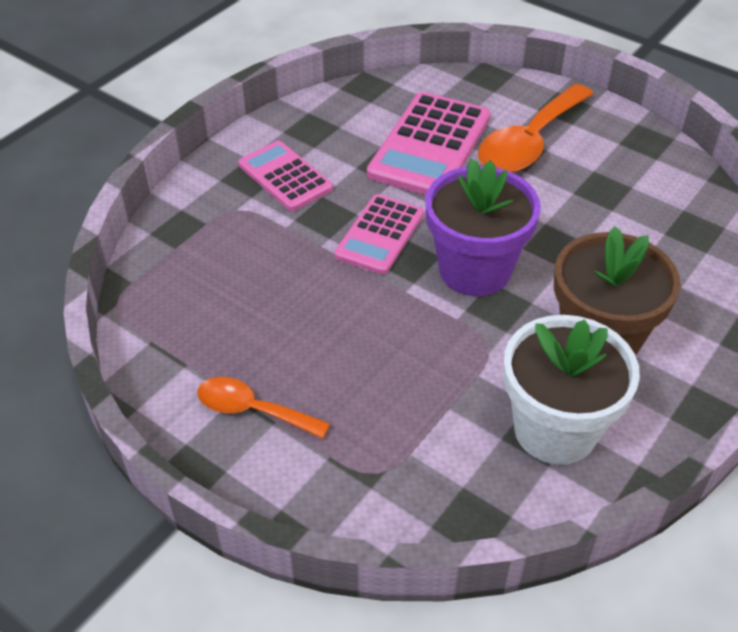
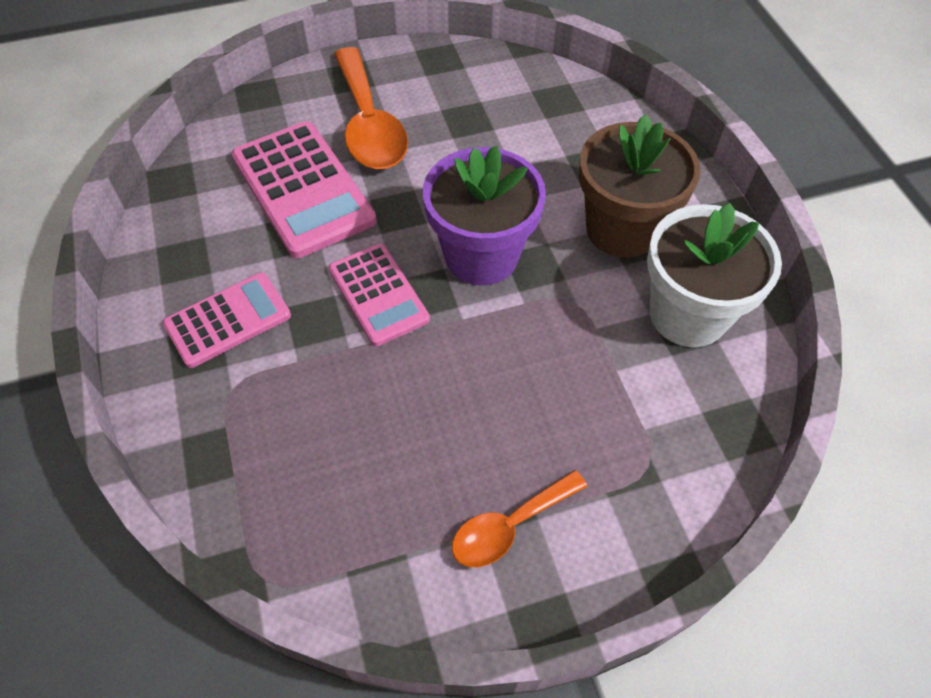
camera: 55 degrees left, 10 degrees up
pink calculator [238,141,333,211] -> pink calculator turned 150 degrees clockwise [163,272,291,368]

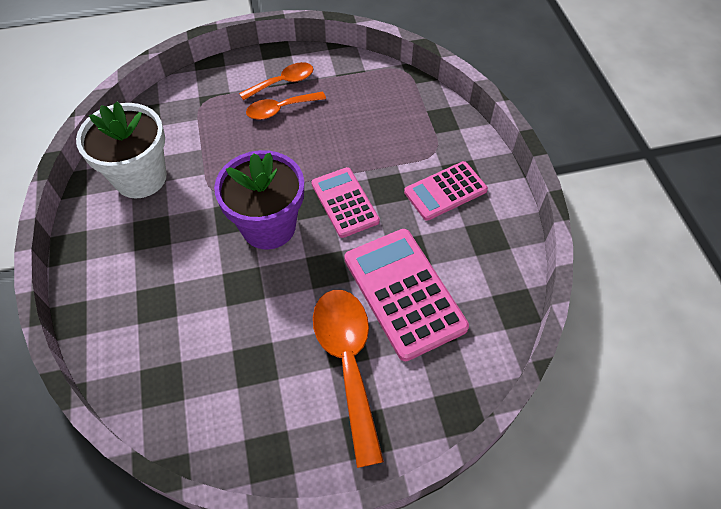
camera: 175 degrees left, 0 degrees up
brown flower pot [579,114,701,258] -> none
none -> orange spoon [246,91,326,120]

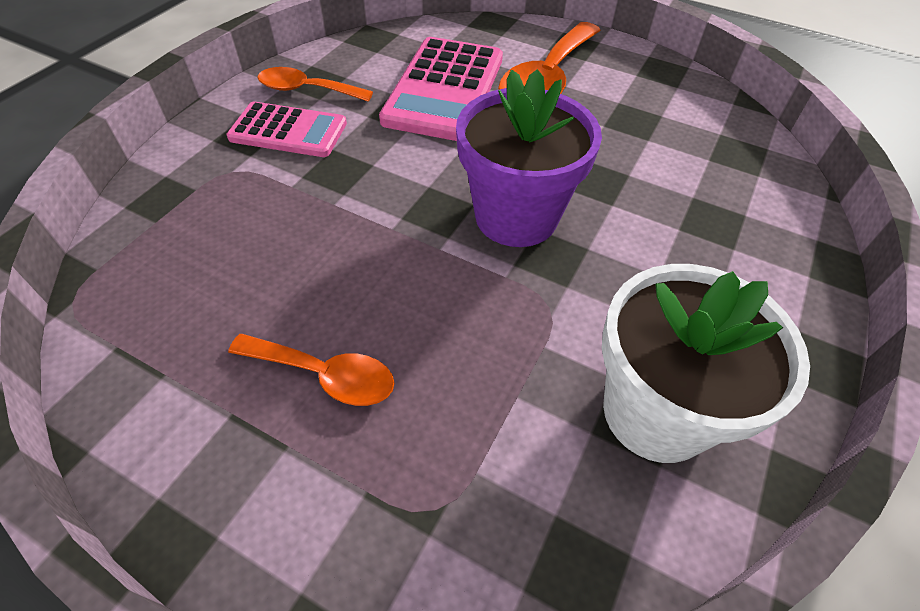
camera: 140 degrees left, 5 degrees down
orange spoon [239,62,313,100] -> orange spoon moved to [257,67,373,102]
pink calculator [311,167,380,238] -> none

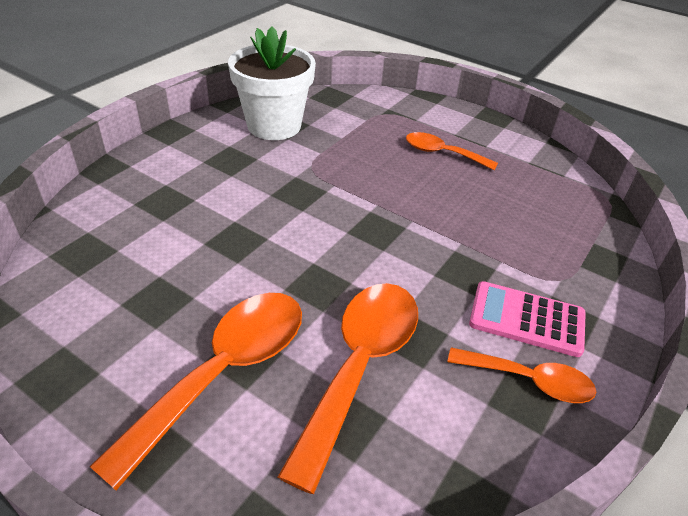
camera: 175 degrees left, 10 degrees down
pink calculator [379,37,503,141] -> orange spoon [278,283,418,494]
purple flower pot [456,69,602,247] -> none

